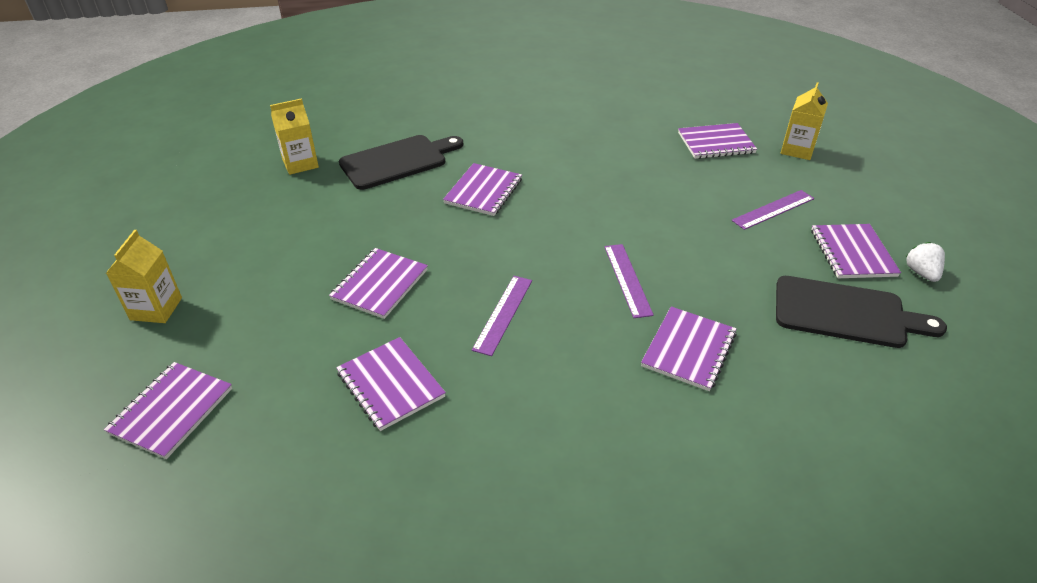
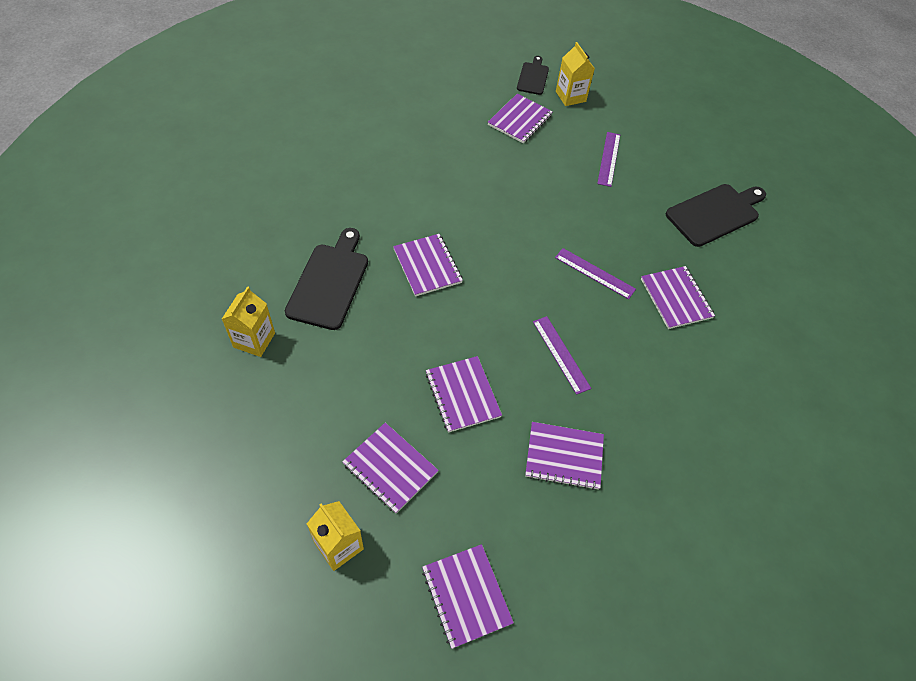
camera: 50 degrees left, 15 degrees up
purple notebook [811,224,901,278] -> purple notebook moved to [342,423,439,513]
white strawberry [906,242,945,282] -> none
none -> black cutting board [517,56,549,95]

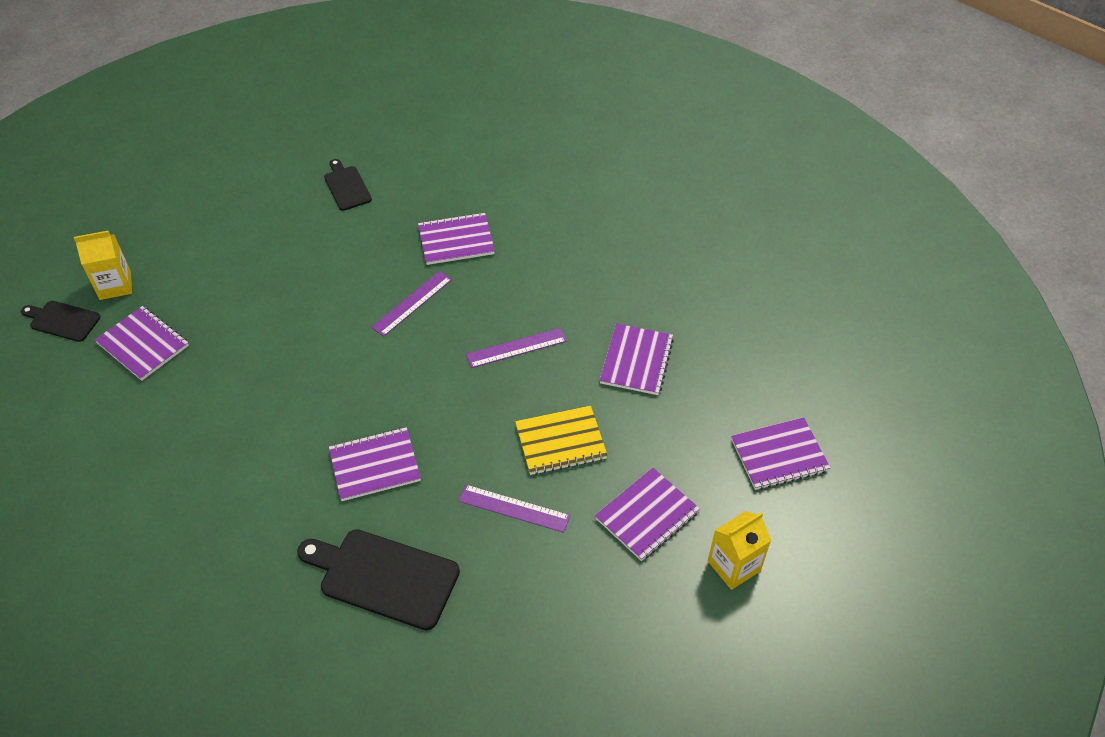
camera: 80 degrees left, 5 degrees down
yellow carton [222,286,275,357] -> none
purple notebook [426,356,502,433] -> yellow notebook [515,406,608,475]
purple ruler [597,132,620,187] -> purple ruler moved to [459,485,570,533]
black cutting board [666,184,766,247] -> black cutting board [324,159,372,211], size x0.58

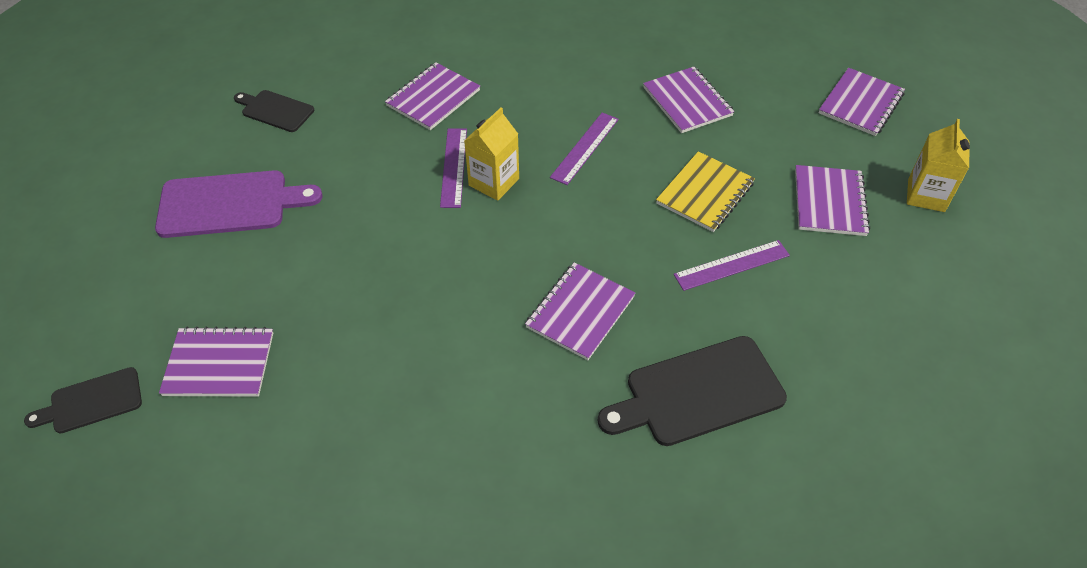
camera: 40 degrees left, 0 degrees up
yellow carton [74,231,132,300] -> yellow carton moved to [464,107,519,201]
none -> purple cutting board [155,170,323,238]

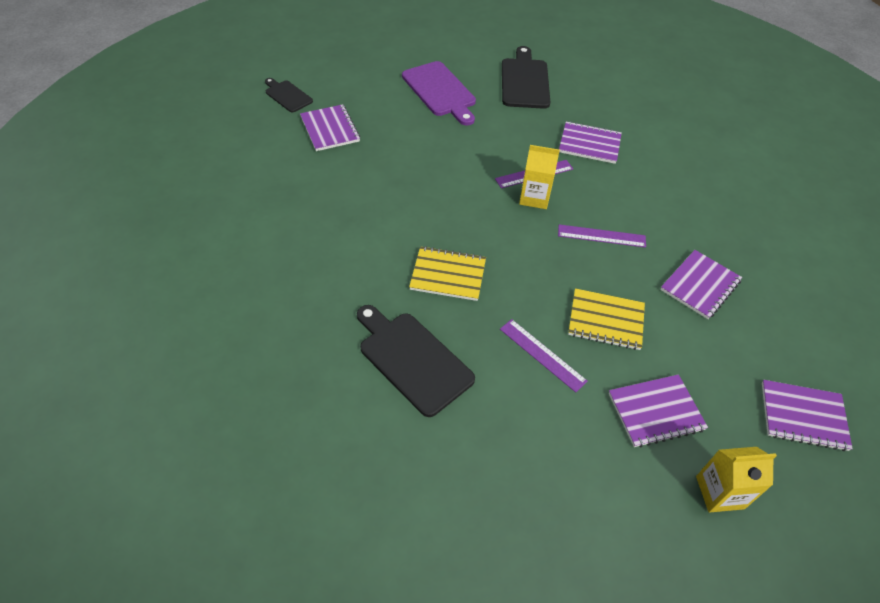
camera: 65 degrees right, 0 degrees up
black cutting board [234,90,314,132] -> black cutting board [502,46,550,109], size x1.73
purple notebook [525,262,635,360] -> yellow notebook [409,246,486,301]

